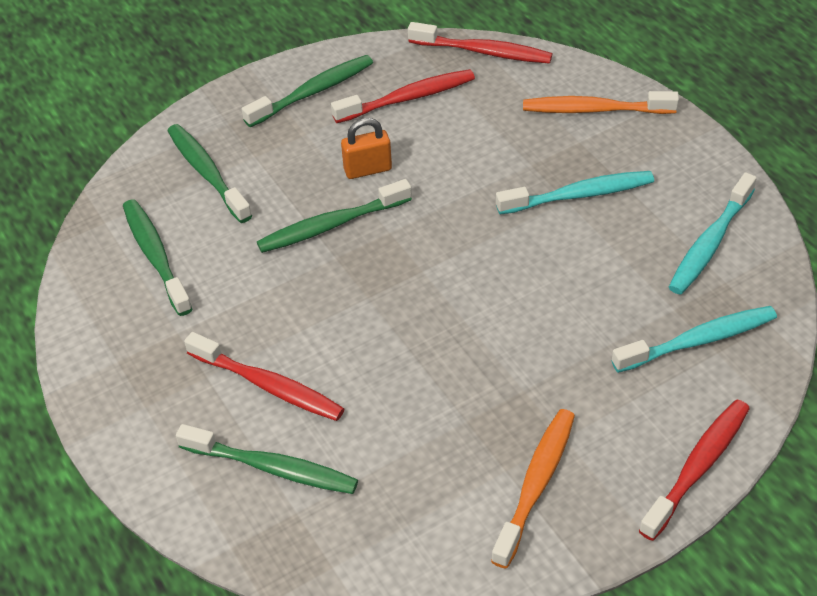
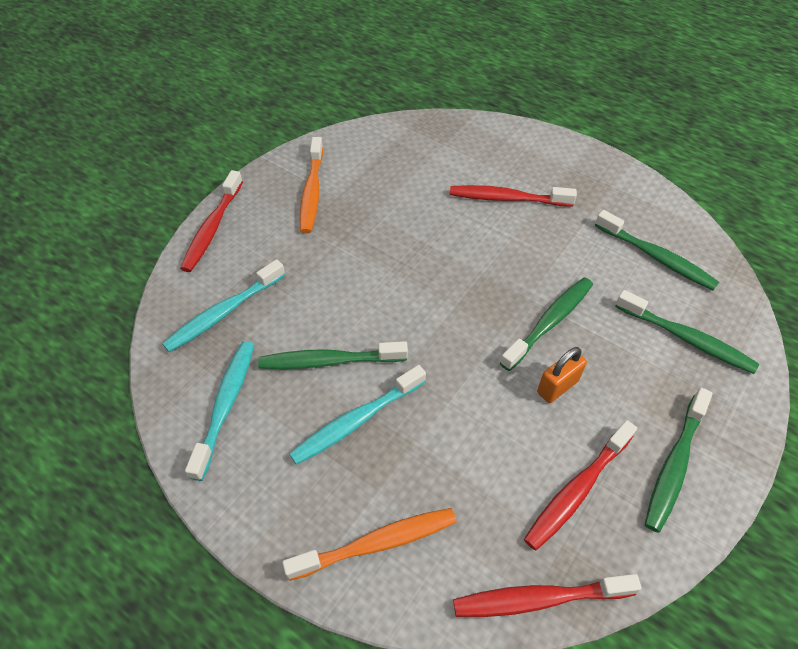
camera: 155 degrees right, 5 degrees up
green toothbrush [176,424,358,494] -> green toothbrush moved to [258,341,408,369]

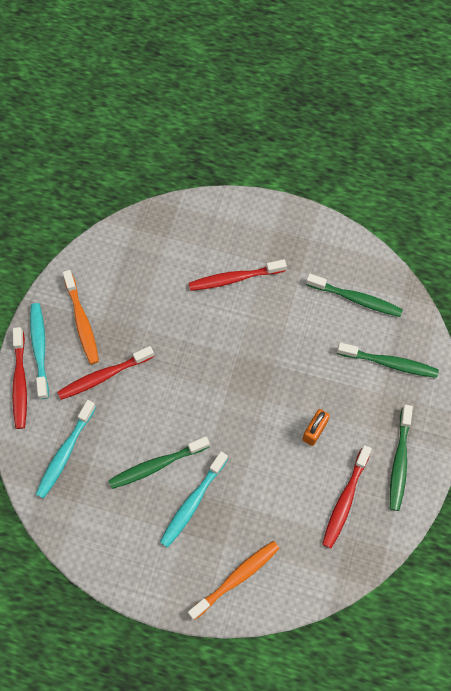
camera: 20 degrees left, 15 degrees up
turquoise toothbrush [185,341,254,481] -> turquoise toothbrush moved to [30,303,49,399]
red toothbrush [453,574,642,617] -> red toothbrush moved to [58,346,154,400]
green toothbrush [500,277,593,371] -> none

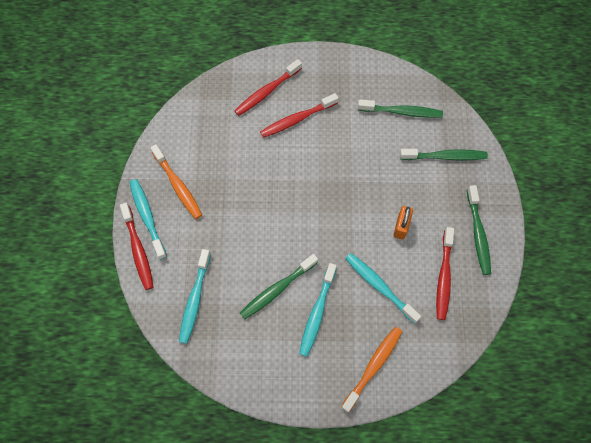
camera: 15 degrees left, 0 degrees up
red toothbrush [58,346,154,400] -> red toothbrush moved to [235,59,302,116]
none -> turquoise toothbrush [345,253,421,323]

